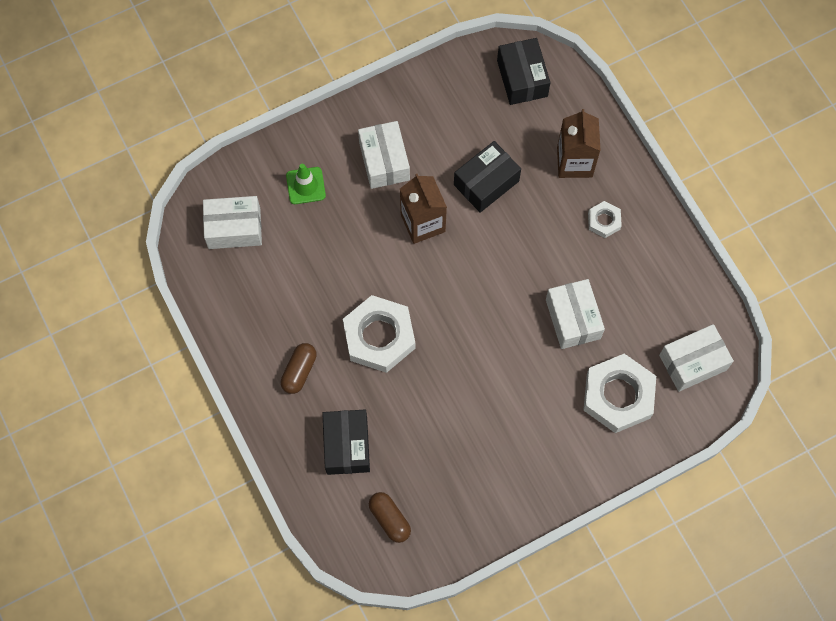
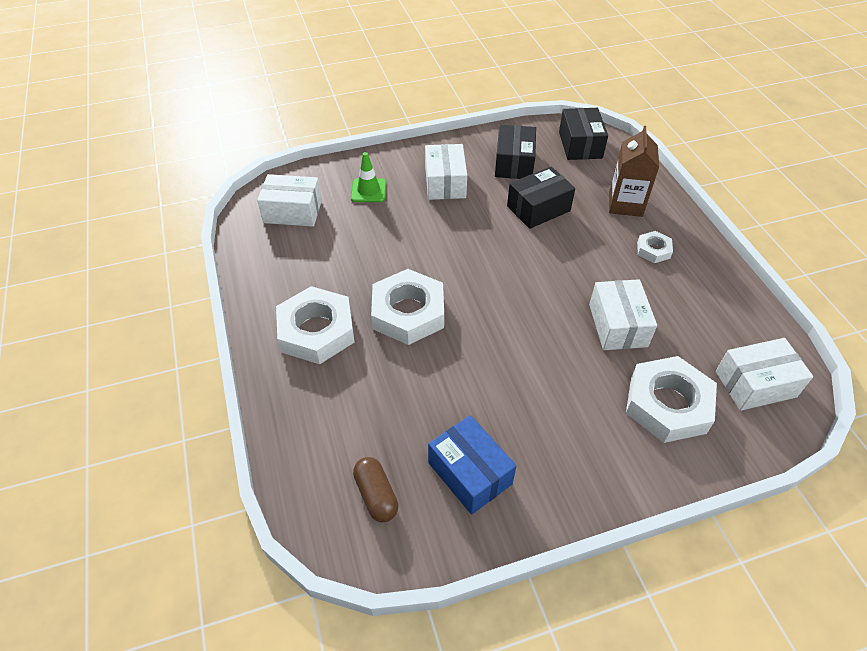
camera: 10 degrees right, 20 degrees down
brown capsule [281,343,317,394] -> white nut [276,286,355,364]
black box [322,410,370,475] -> black box moved to [495,125,536,179]
brown carton [400,174,447,244] -> none
none -> blue box [428,415,517,515]

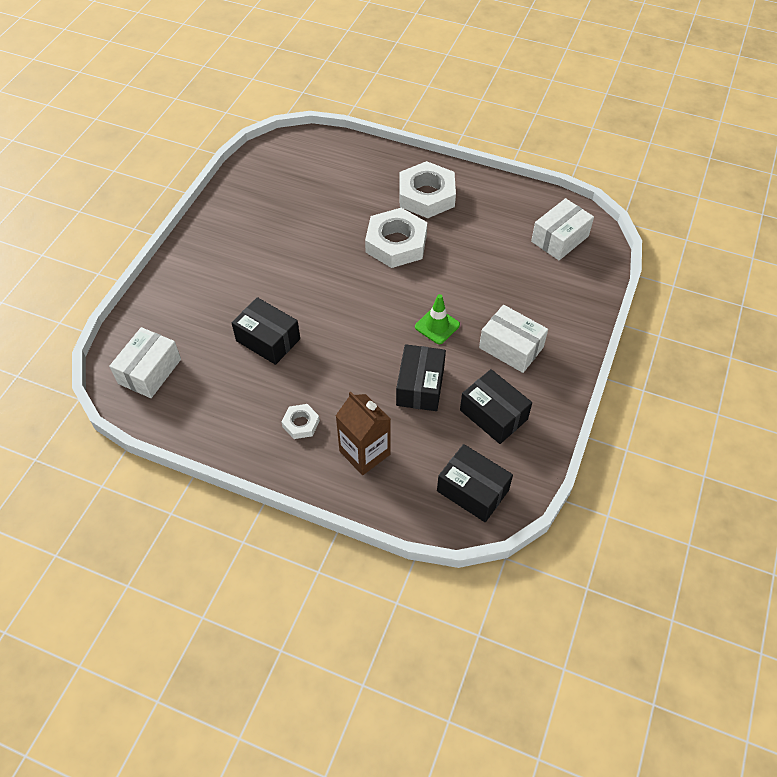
camera: 130 degrees right, 5 degrees up
green traffic cone [351,152,386,202] -> green traffic cone moved to [415,294,460,344]
brown capsule [353,457,398,522] -> none
blue box [428,415,517,515] -> none
white box [589,279,657,350] -> black box [232,297,300,365]
white nut [626,356,717,443] -> none

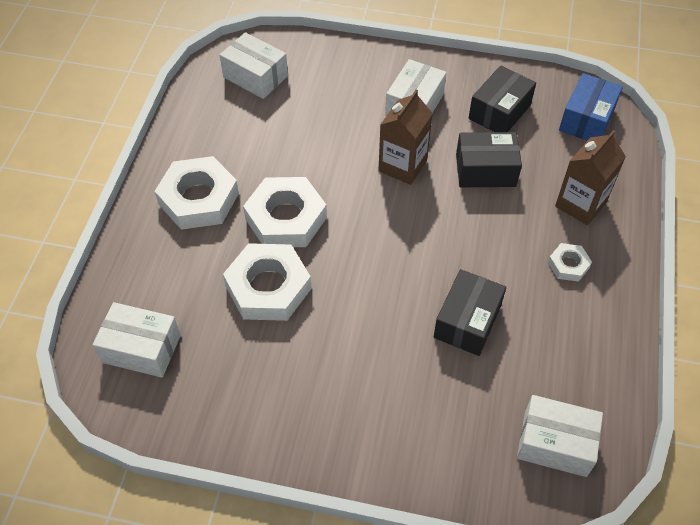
camera: 100 degrees left, 0 degrees up
green traffic cone [415,294,460,344] -> brown carton [378,90,433,185]
black box [437,444,513,522] -> blue box [559,73,623,141]
none -> white box [93,302,181,378]
none -> white nut [223,243,311,321]

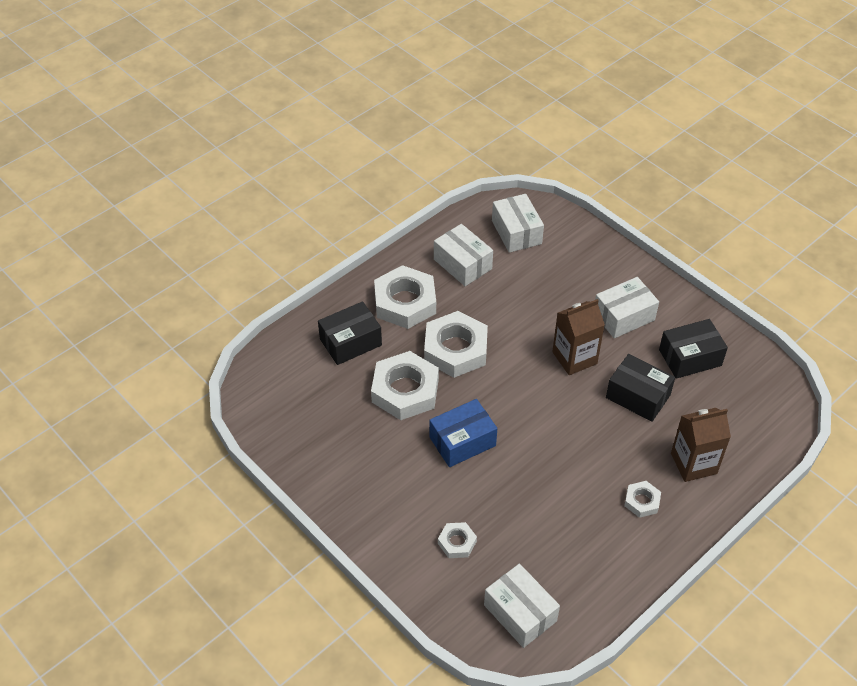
camera: 35 degrees right, 5 degrees down
white box [93,302,181,378] -> white box moved to [434,224,493,286]
black box [434,269,506,356] -> black box moved to [318,301,382,365]
blue box [559,73,623,141] -> blue box moved to [429,399,497,467]
none -> white nut [438,522,477,558]

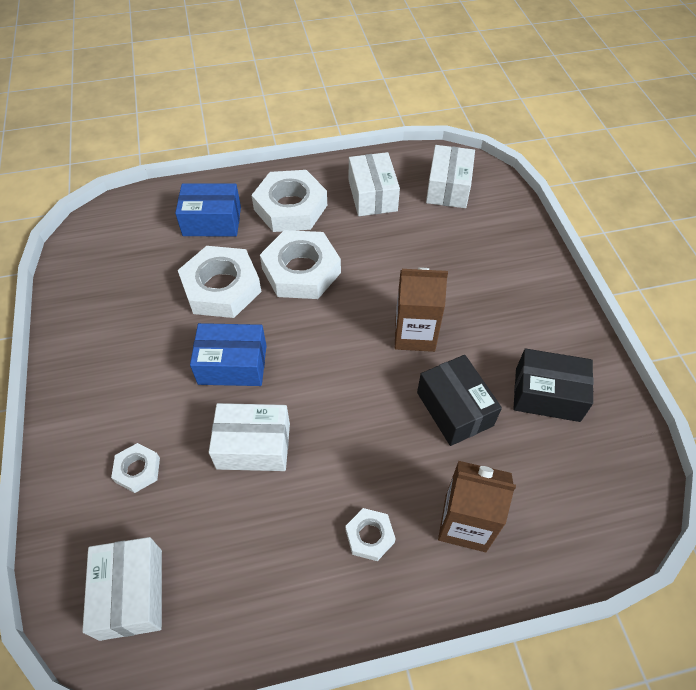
camera: 30 degrees right, 5 degrees up
black box [318,301,382,365] -> blue box [175,183,241,236]
white box [595,277,659,338] -> white box moved to [209,403,290,471]

